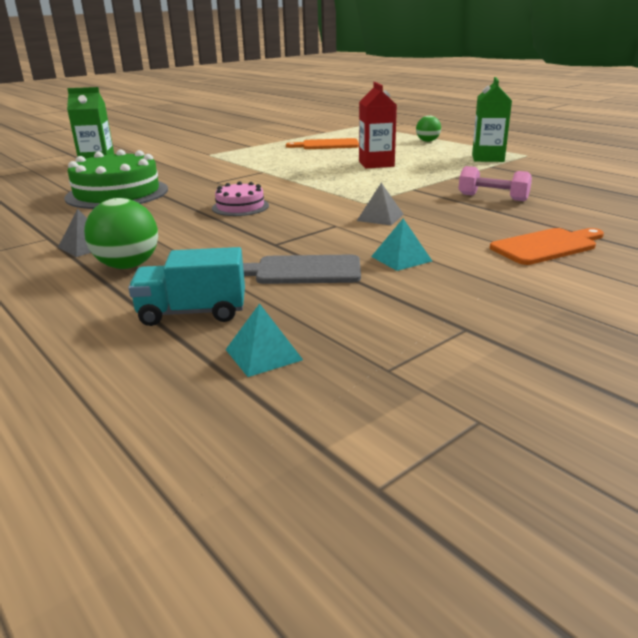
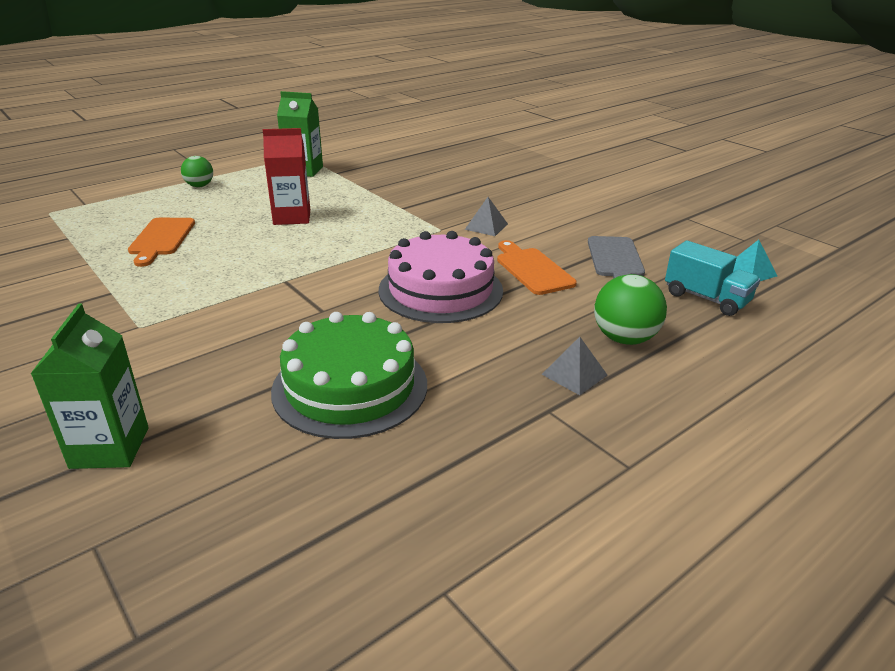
camera: 90 degrees left, 5 degrees up
turquoise truck [128,247,245,326] -> turquoise truck turned 45 degrees counterclockwise [665,240,760,316]
pink cake [212,181,269,216] -> pink cake [379,231,503,323], size x1.91
turquoise pyramid [371,218,432,271] -> none
pink dumbbell [458,166,532,201] -> none
orange cutting board [490,228,604,265] -> orange cutting board moved to [497,240,577,295]

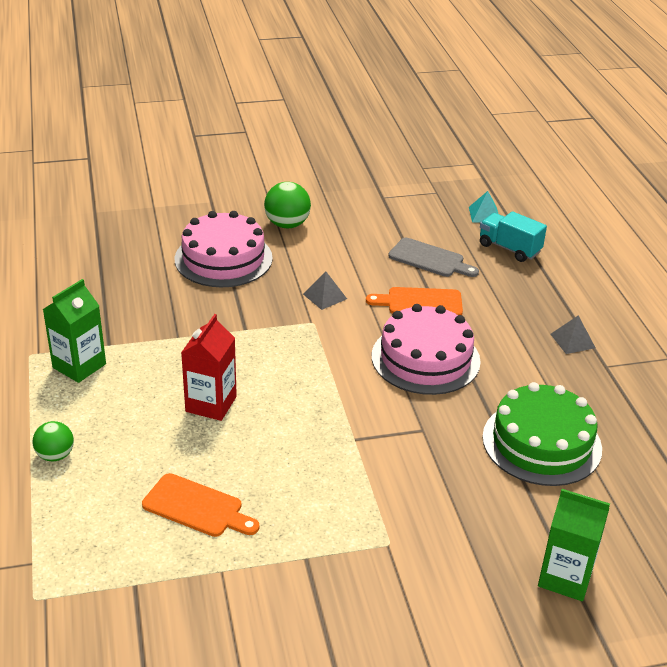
camera: 65 degrees left, 5 degrees up
green ball [594,274,667,345] -> green ball moved to [264,182,311,228]
turquoise truck [665,240,760,316] -> turquoise truck turned 120 degrees counterclockwise [480,211,547,262]
none -> pink cake [175,211,273,287]

